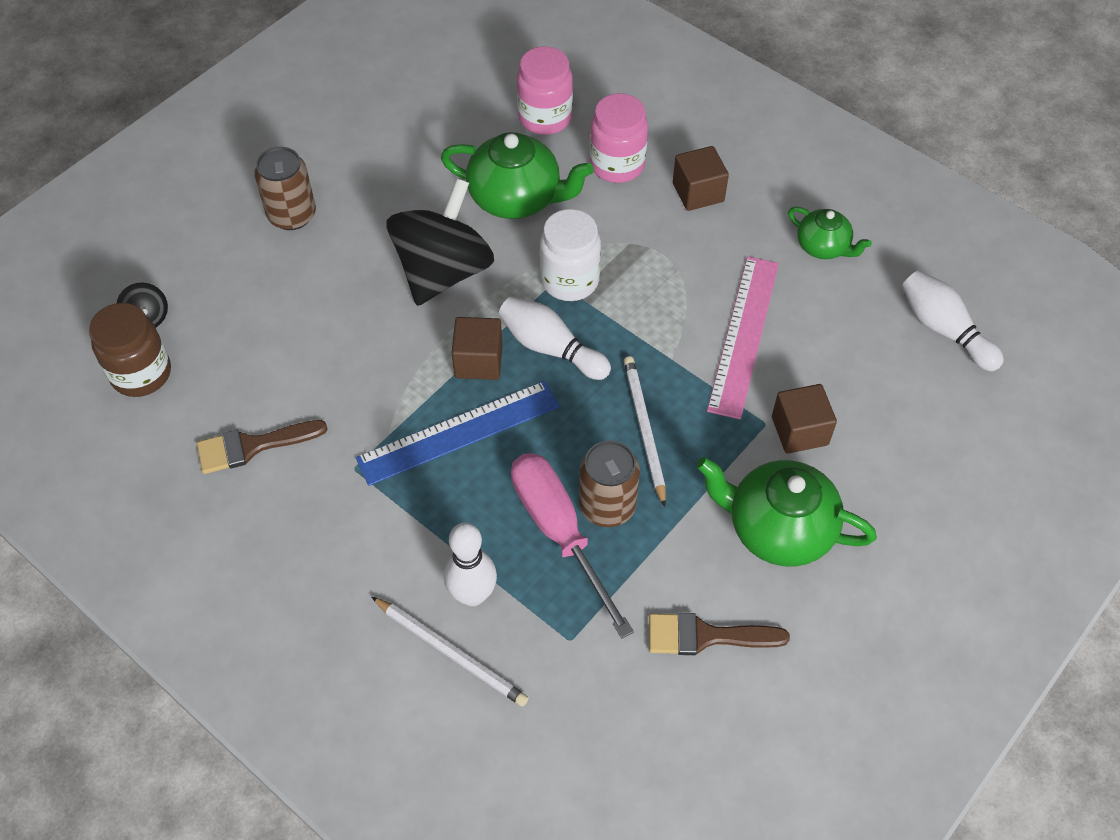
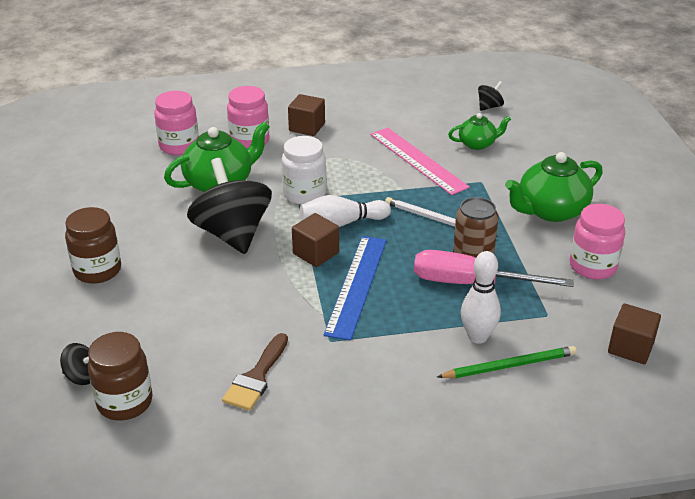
camera: 50 degrees left, 20 degrees down
brown can [254,147,316,230] -> brown jar [65,207,121,284]
white pencil [371,596,529,707] -> green pencil [437,346,577,378]
brown brush [649,613,790,655] -> pink jar [570,204,625,280]
brown cube [772,384,837,454] -> brown cube moved to [608,303,661,364]
green teapot [788,207,872,259] -> green teapot moved to [448,113,511,150]
white bowling pin [902,271,1004,371] -> black spinning top [478,81,504,111]

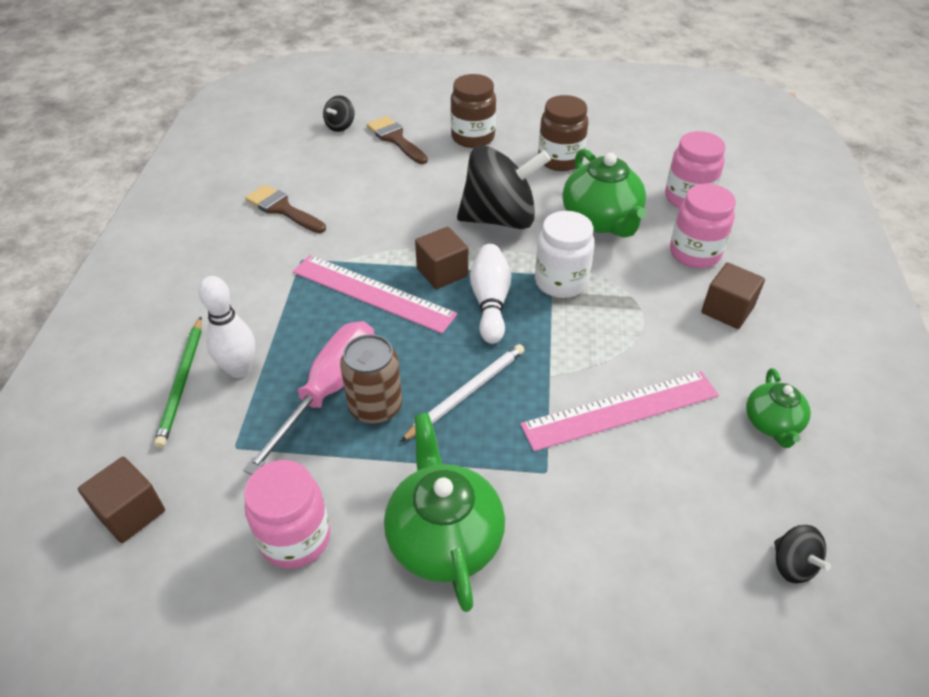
camera: 105 degrees right, 10 degrees up
brown jar [88,332,152,421] -> brown jar moved to [538,95,588,171]
blue ruler [324,236,387,341] -> pink ruler [293,255,457,334]
green teapot [448,113,511,150] -> green teapot moved to [746,368,811,448]
none -> brown brush [367,116,428,164]

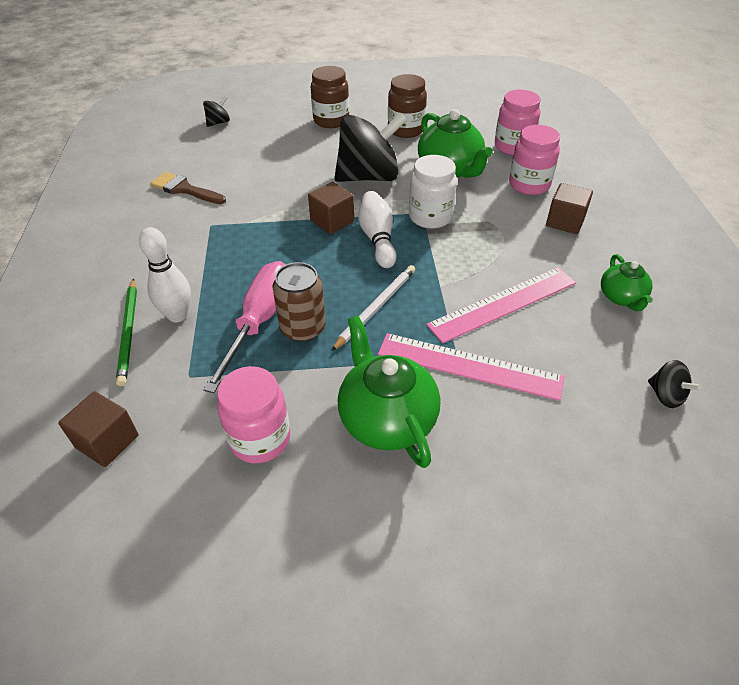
camera: 10 degrees left, 0 degrees up
pink ruler [293,255,457,334] -> pink ruler moved to [378,333,564,401]
black spinning top [323,95,355,132] -> black spinning top turned 150 degrees counterclockwise [203,96,230,127]
brown brush [367,116,428,164] -> none

